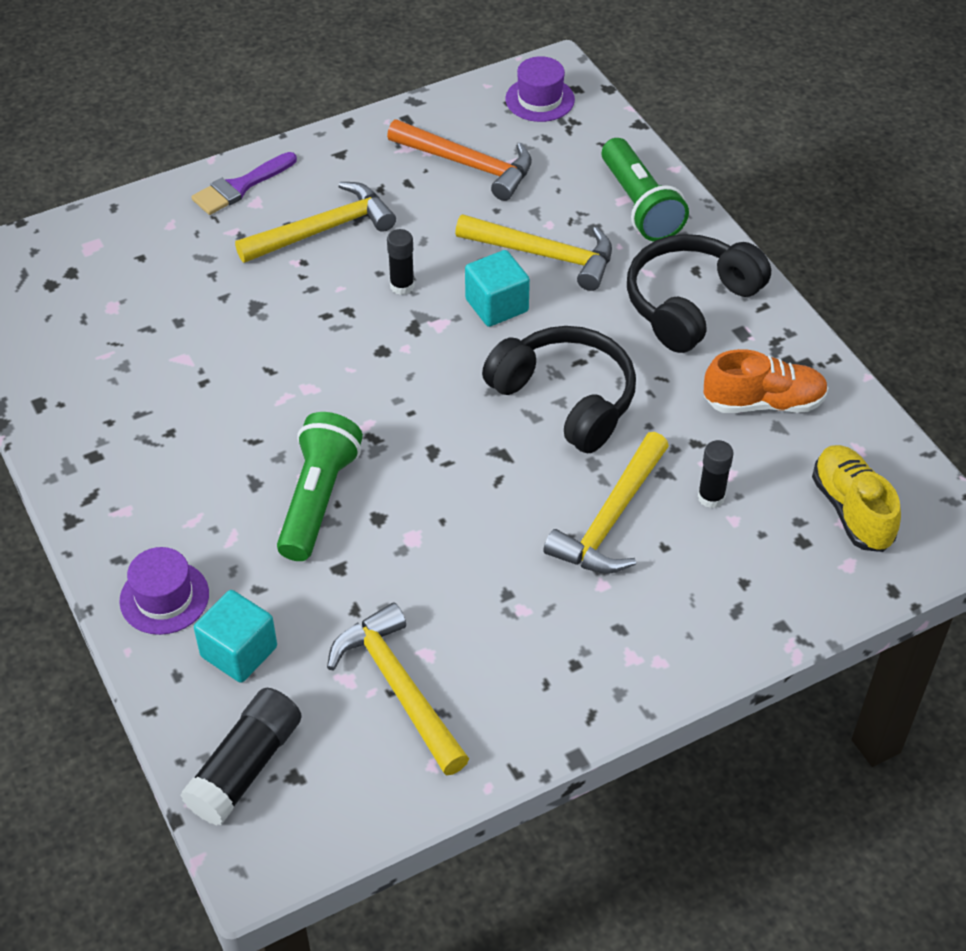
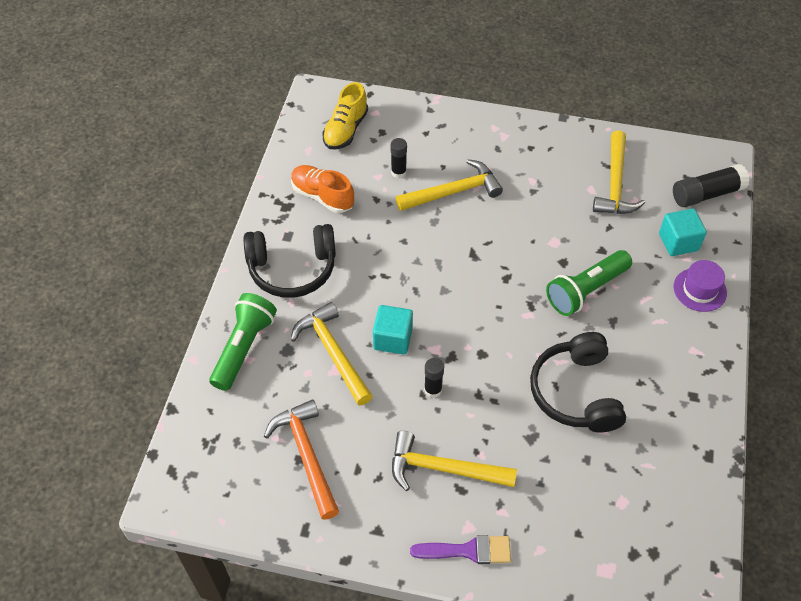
camera: 140 degrees left, 5 degrees up
black headphones [482,326,636,453] -> black headphones moved to [530,332,626,433]
purple hat [506,56,575,122] -> none

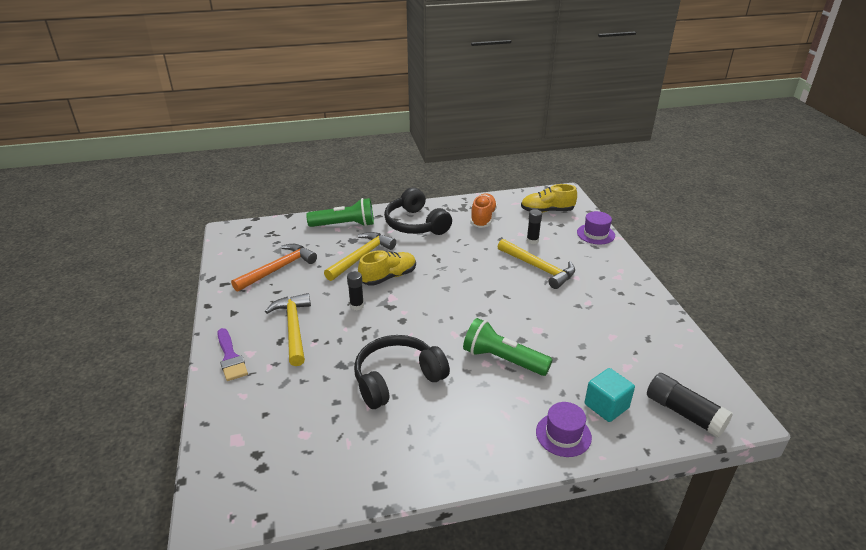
camera: 65 degrees right, 20 degrees down
turquoise cube [373,305,413,355] -> yellow shoe [358,250,416,286]
yellow hammer [593,130,645,214] -> none
none -> purple hat [577,211,615,244]

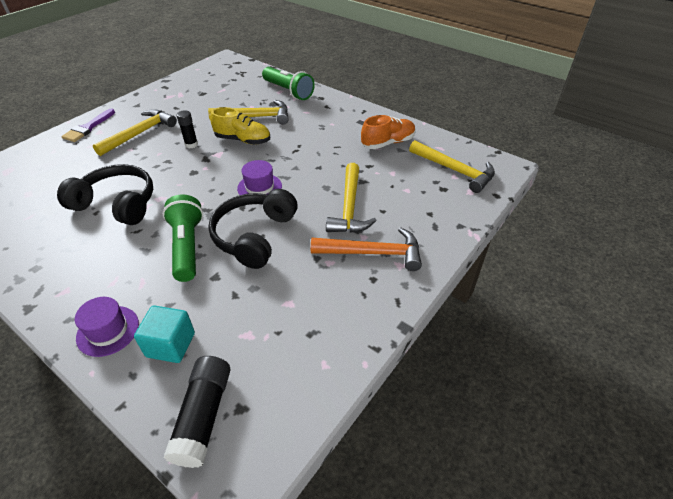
camera: 50 degrees right, 10 degrees up
orange hammer [231,244,317,292] -> orange hammer moved to [311,227,422,271]
black headphones [384,187,452,235] -> black headphones moved to [208,189,298,269]
yellow shoe [521,184,577,213] -> yellow hammer [409,140,495,193]
black glue stick [527,209,542,244] -> none
purple hat [577,211,615,244] -> purple hat moved to [237,160,282,195]

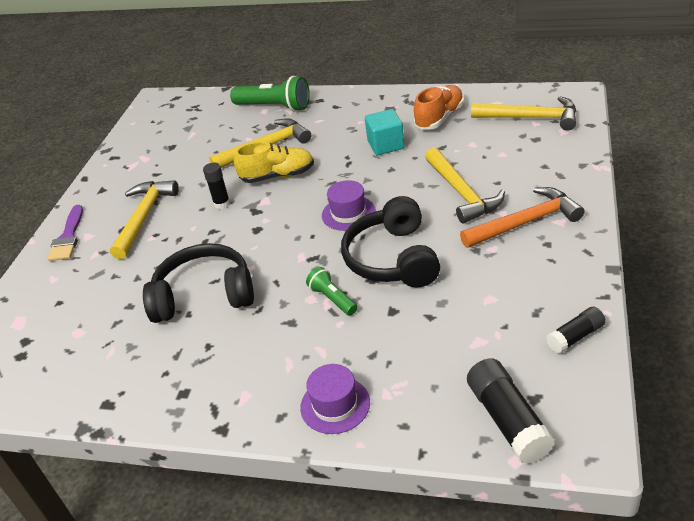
camera: 20 degrees left, 5 degrees down
turquoise cube [134,305,195,363] -> turquoise cube moved to [365,109,405,155]
green flashlight [163,194,203,282] -> green flashlight [306,267,357,316], size x0.56
none -> black glue stick [546,307,605,354]

